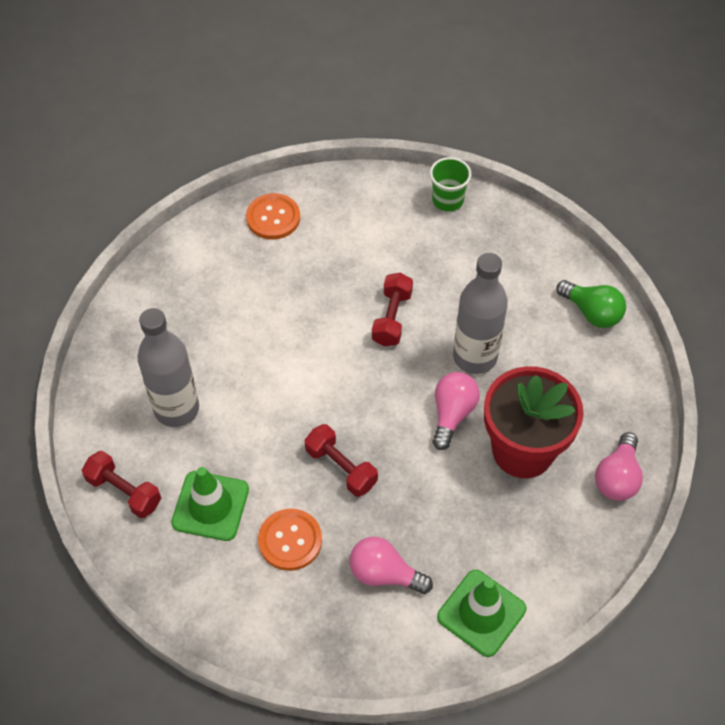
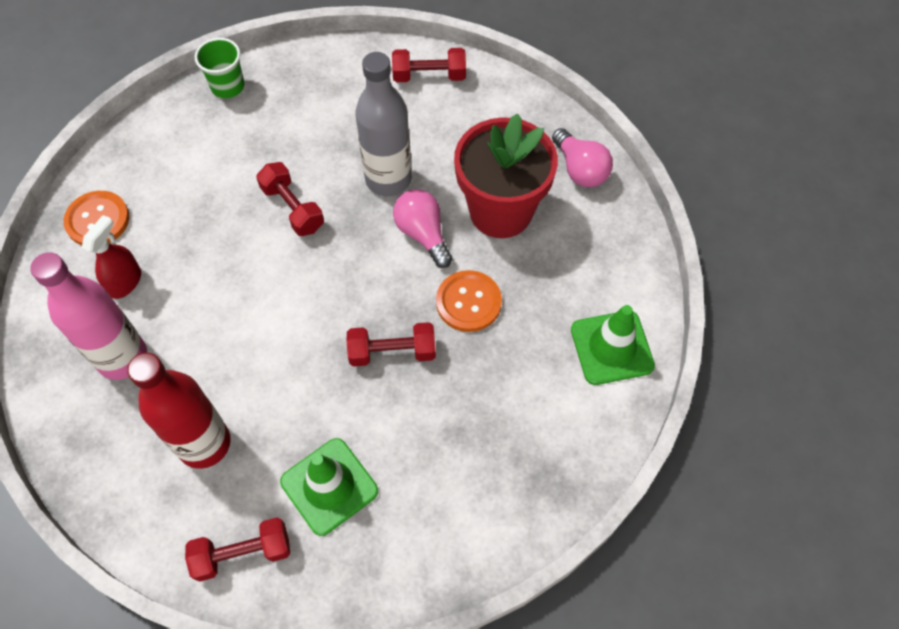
camera: 50 degrees left, 5 degrees up
grey bottle [137,308,199,427] -> red bottle [127,353,231,469]
orange button [258,509,322,571] -> orange button moved to [436,270,502,332]
pink light bulb [350,537,433,594] -> none
green light bulb [556,280,626,328] -> red dumbbell [392,48,466,82]
none -> pink bottle [30,253,147,380]
none -> red spray bottle [82,215,141,299]

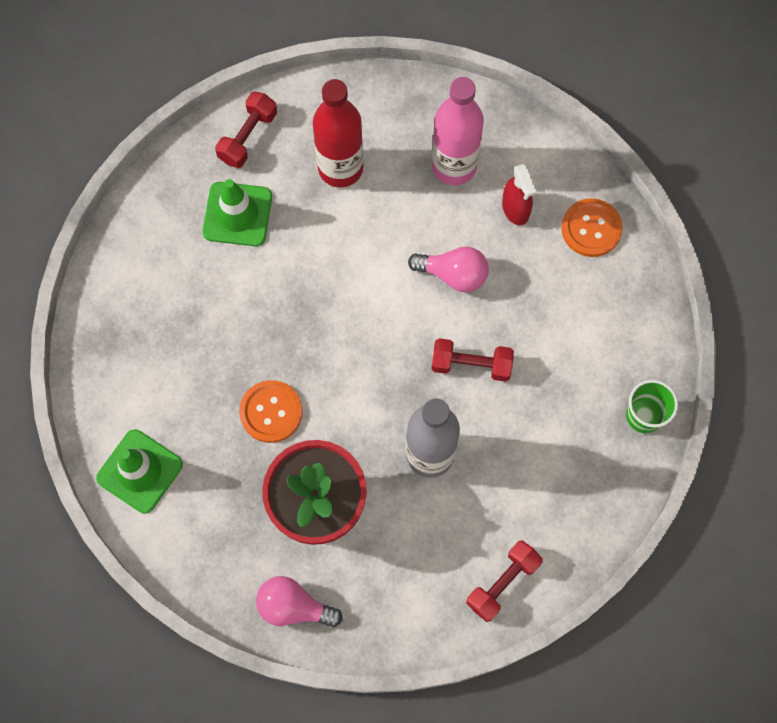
camera: 135 degrees right, 10 degrees up
red dumbbell [347,322,436,367] -> none
pink light bulb [393,189,452,268] -> pink light bulb moved to [408,246,489,292]

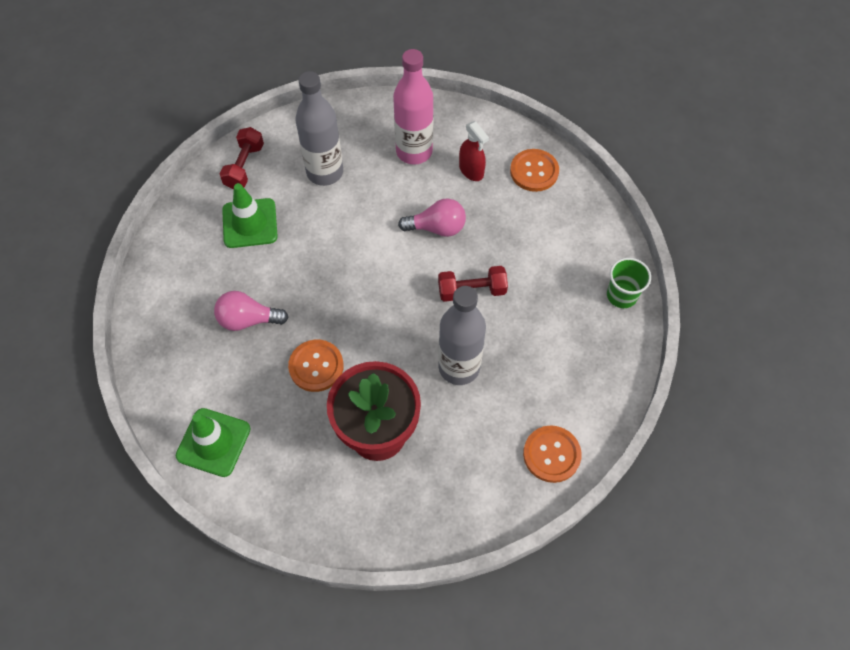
camera: 15 degrees left, 10 degrees down
pink light bulb [256,576,343,627] -> pink light bulb moved to [214,291,288,331]
red bottle [313,79,363,188] -> grey bottle [296,71,343,186]
red dumbbell [466,540,543,622] -> orange button [523,425,582,483]

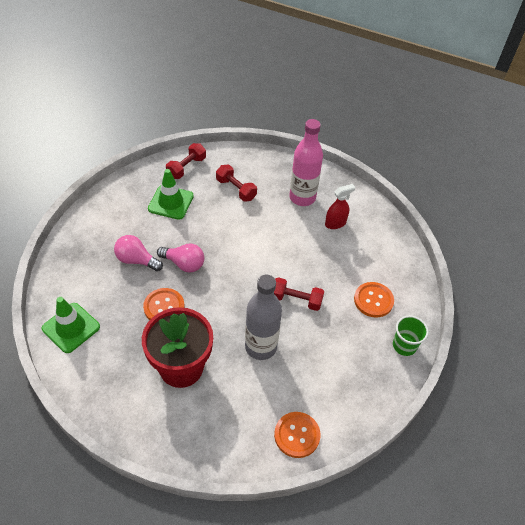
camera: 20 degrees right, 10 degrees down
grey bottle [296,71,343,186] -> red dumbbell [216,165,257,202]
pink light bulb [398,198,466,237] -> pink light bulb moved to [157,244,204,273]
red spray bottle [459,121,489,181] -> red spray bottle turned 105 degrees counterclockwise [325,184,355,229]
orange button [510,149,559,192] -> orange button moved to [354,282,394,318]

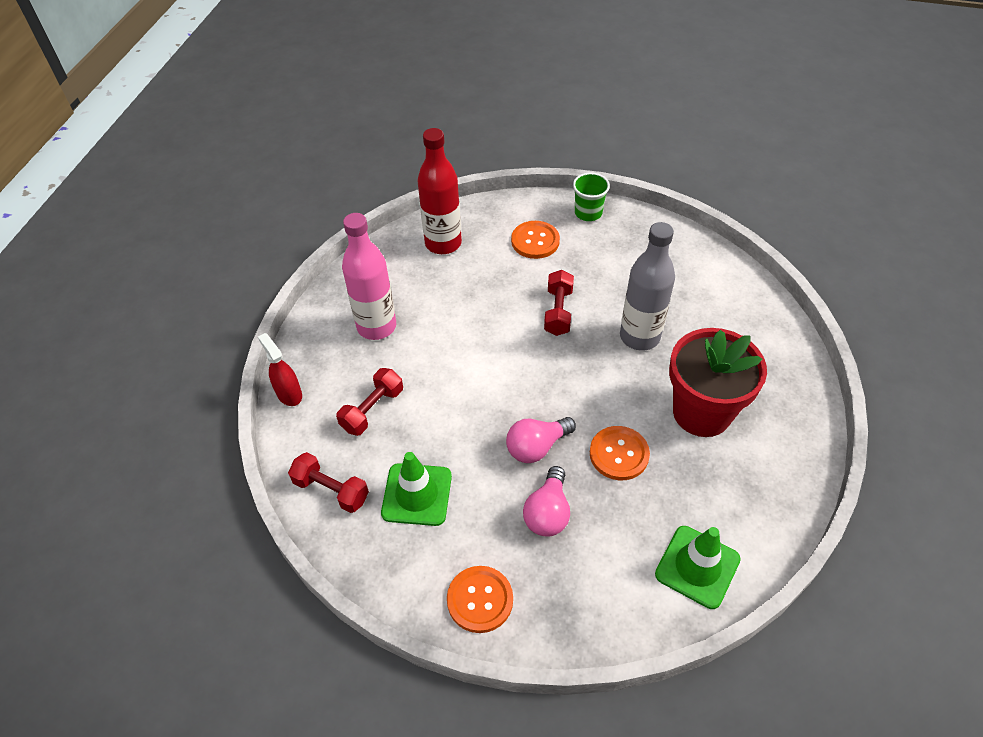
camera: 95 degrees left, 0 degrees up
pink light bulb [157,244,204,273] -> pink light bulb turned 135 degrees counterclockwise [506,417,576,463]
orange button [274,412,320,458] -> orange button moved to [447,566,513,633]
red spray bottle [325,184,355,229] -> red spray bottle moved to [258,333,302,406]
none -> red bottle [417,128,462,254]

